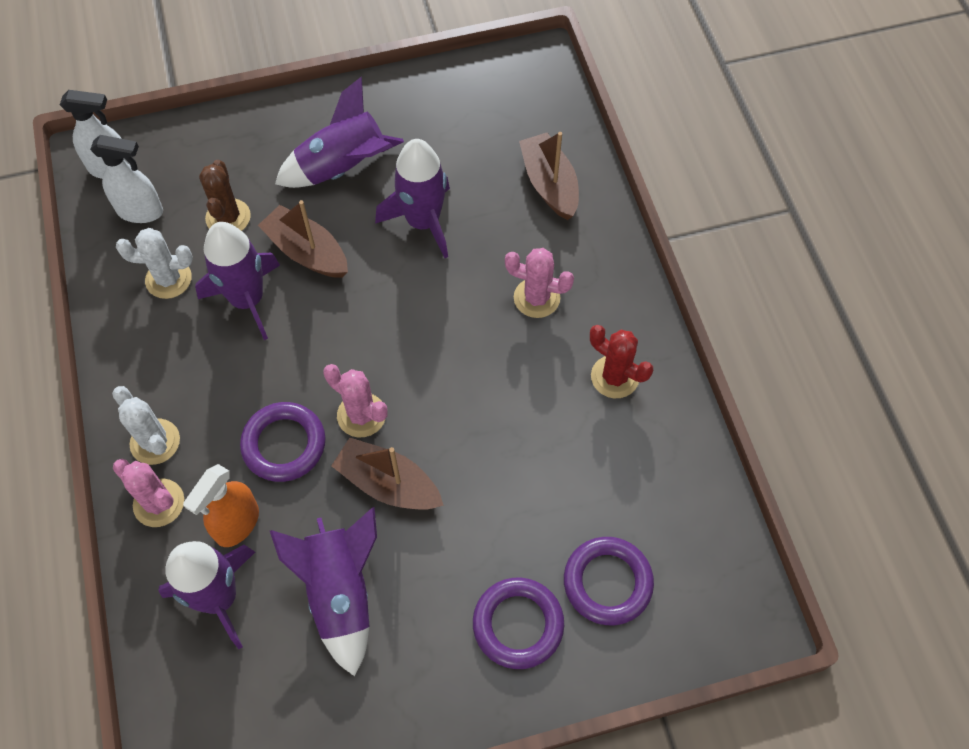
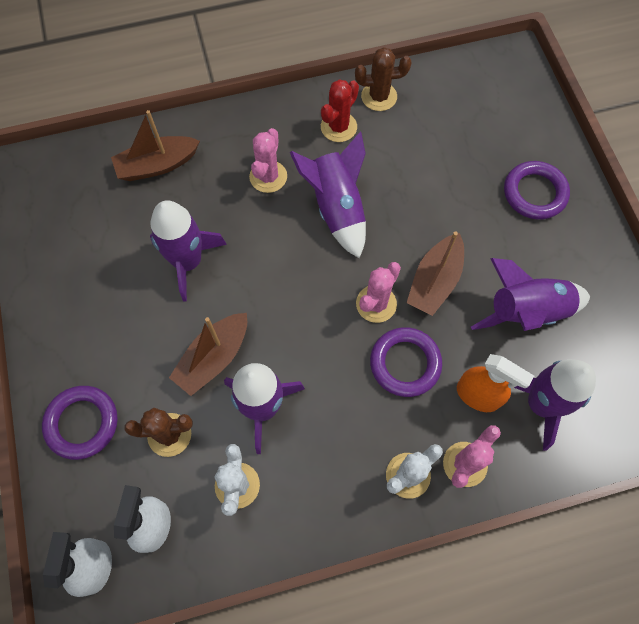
camera: 90 degrees left, 5 degrees up
purple rocket [275,77,404,188] -> purple rocket moved to [290,131,366,258]
purple ring [564,537,654,625] -> purple ring moved to [42,386,118,460]
none -> brown cactus [355,47,412,111]

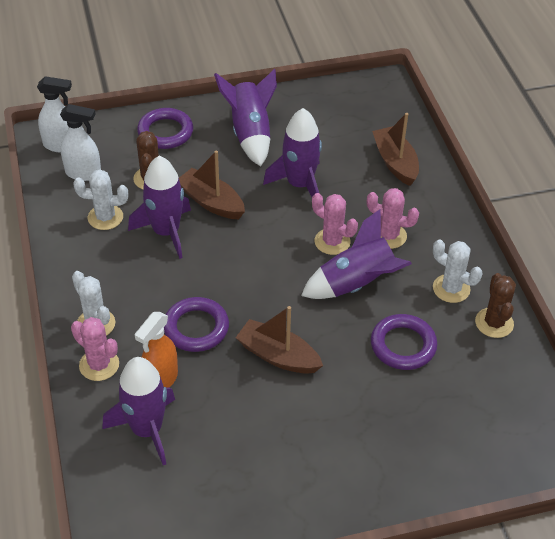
camera: 90 degrees right, 20 degrees down
red cactus [321,79,359,142] -> white cactus [433,239,483,303]
pink cactus [356,262,401,323] -> pink cactus moved to [312,193,358,255]
purple rocket [471,258,590,331] -> purple rocket moved to [214,69,277,166]
purple ring [504,161,570,220] -> purple ring moved to [371,314,437,370]

